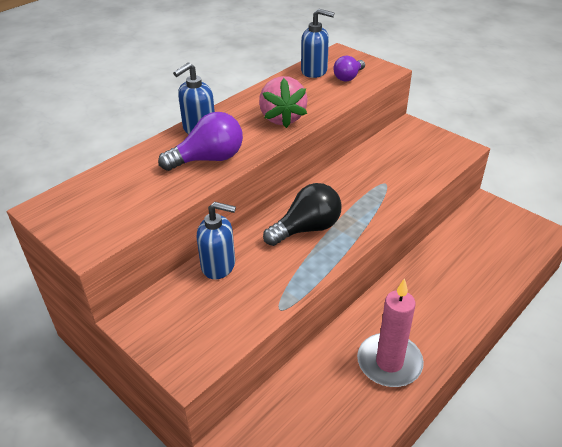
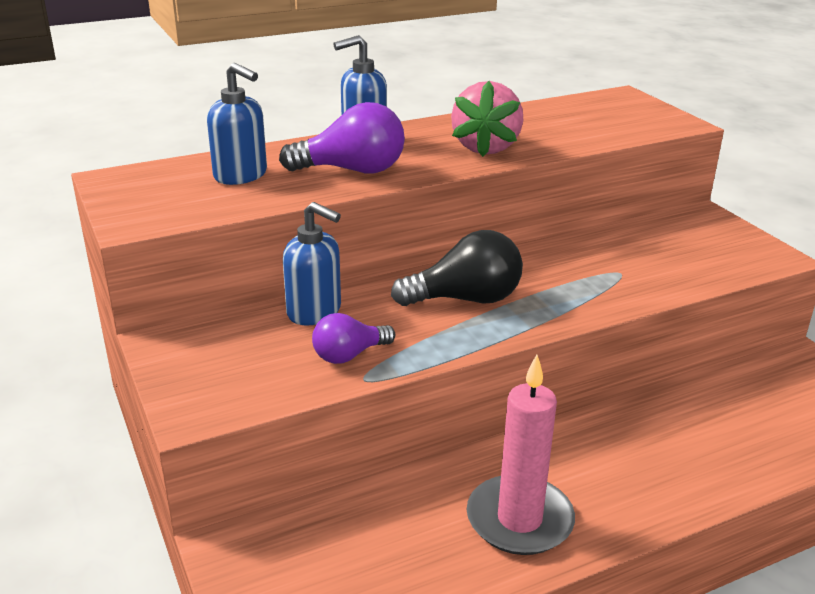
camera: 20 degrees right, 10 degrees down
blue soap dispenser [301,9,334,78] -> blue soap dispenser moved to [207,63,267,185]
purple light bulb [333,56,365,82] -> purple light bulb moved to [312,313,395,364]

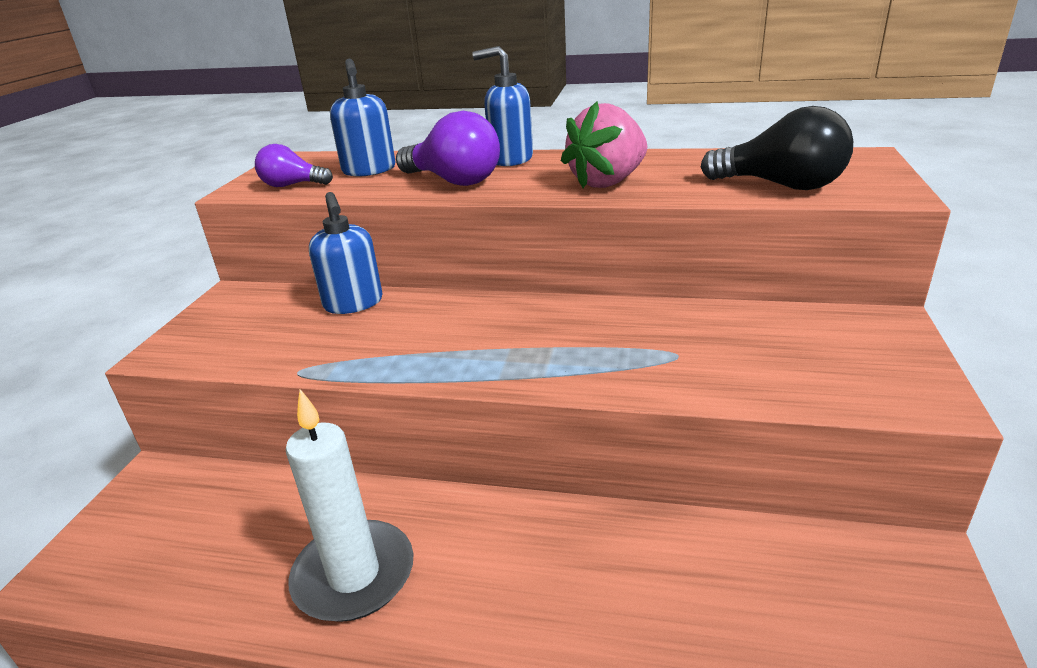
camera: 40 degrees right, 0 degrees up
purple light bulb [312,313,395,364] -> purple light bulb moved to [255,144,333,187]
black light bulb [391,230,523,306] -> black light bulb moved to [701,106,853,190]
pink candle [467,355,575,555] -> white candle [286,389,413,622]

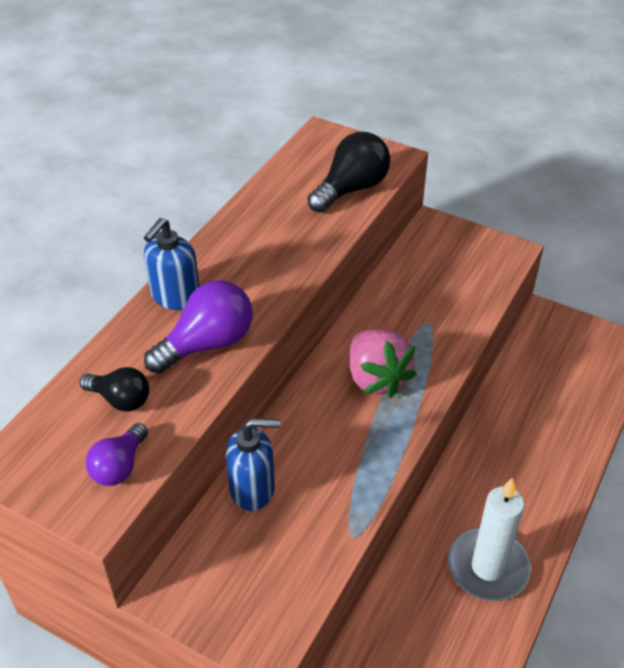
camera: 75 degrees left, 15 degrees up
blue soap dispenser [330,58,395,176] -> black light bulb [80,367,149,412]
pink strawberry [561,101,647,188] -> pink strawberry moved to [349,329,417,398]

